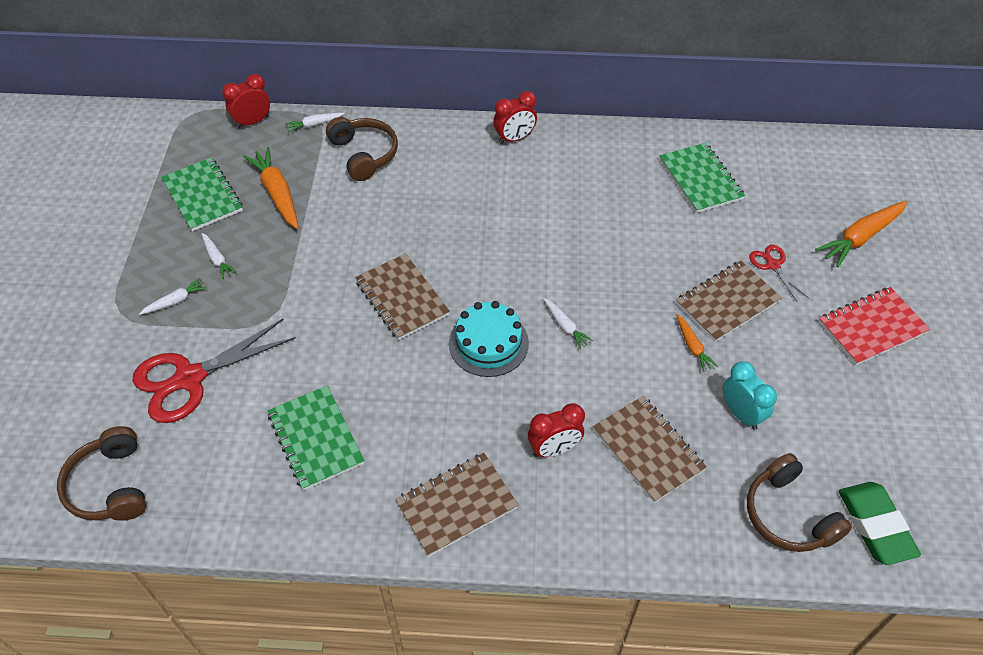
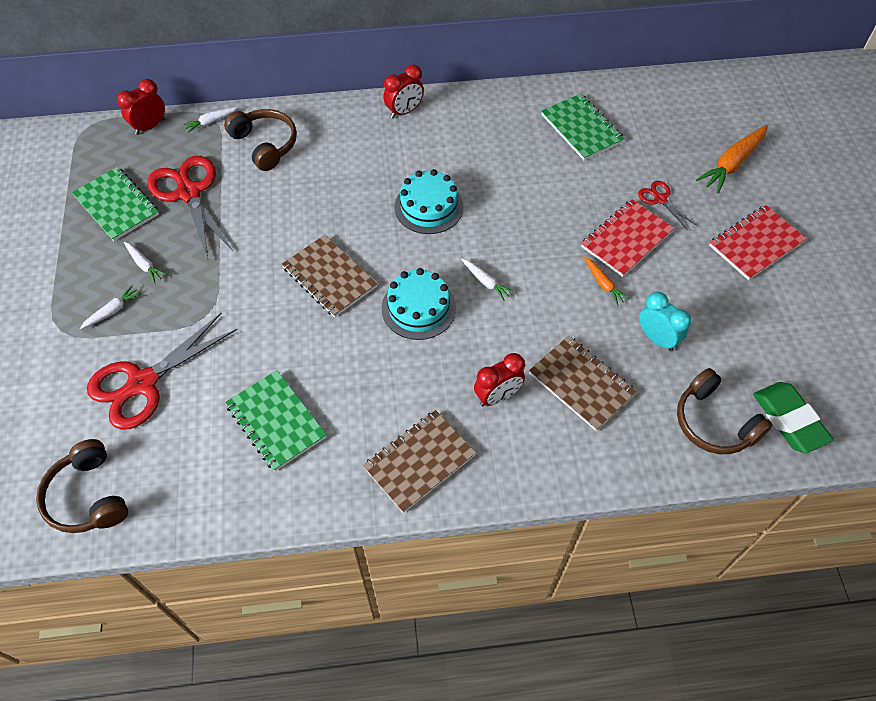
camera: 10 degrees left, 5 degrees up
orange carrot [243,147,299,229] -> red scissors [147,156,234,259]
brown notebook [676,261,782,342] -> red notebook [581,199,674,277]
none -> turquoise cake [394,169,464,234]

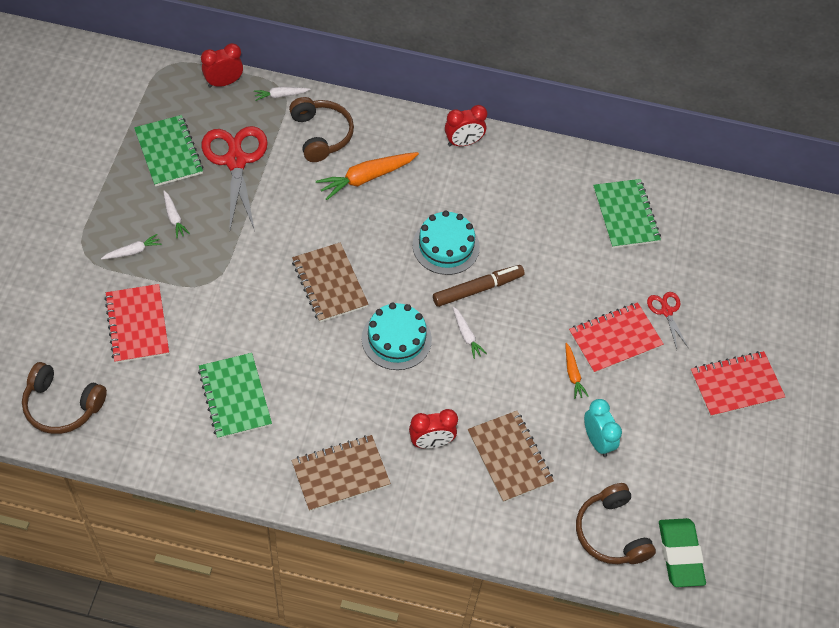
camera: 15 degrees right, 0 degrees up
brown headphones [36,439,128,533] -> brown headphones turned 60 degrees counterclockwise [22,362,107,434]
red scissors [87,313,237,429] -> red notebook [104,284,169,363]
orange carrot [696,125,768,194] -> orange carrot moved to [316,152,419,200]
none -> brown marker [433,265,525,307]

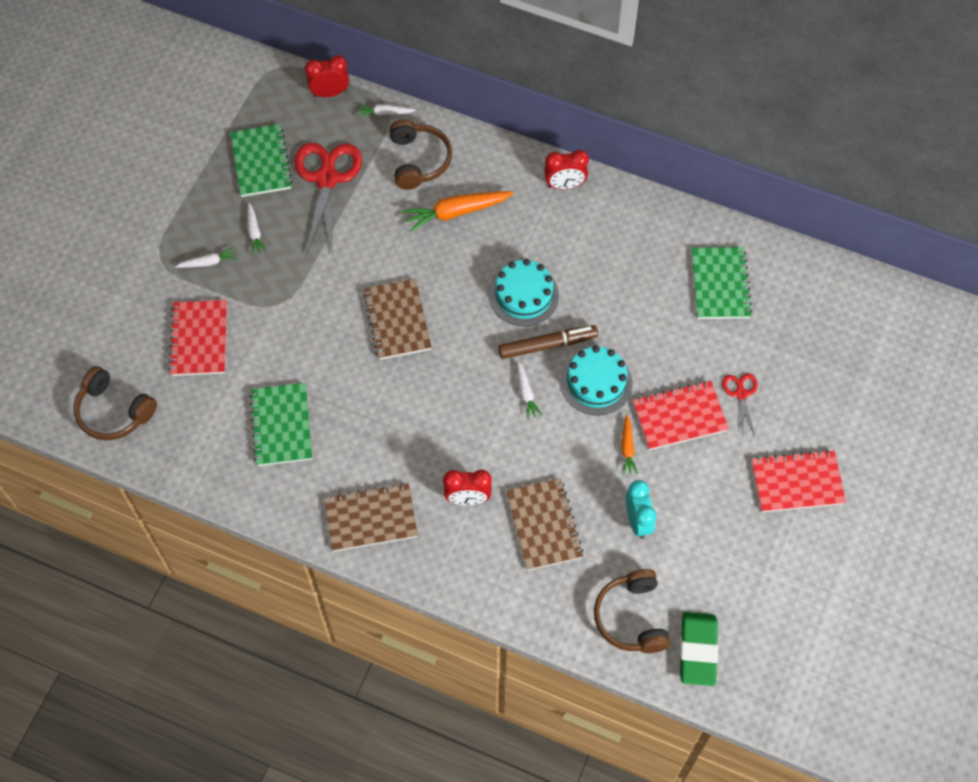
camera: 15 degrees right, 5 degrees up
turquoise cake [362,303,432,370] -> turquoise cake moved to [561,346,632,415]

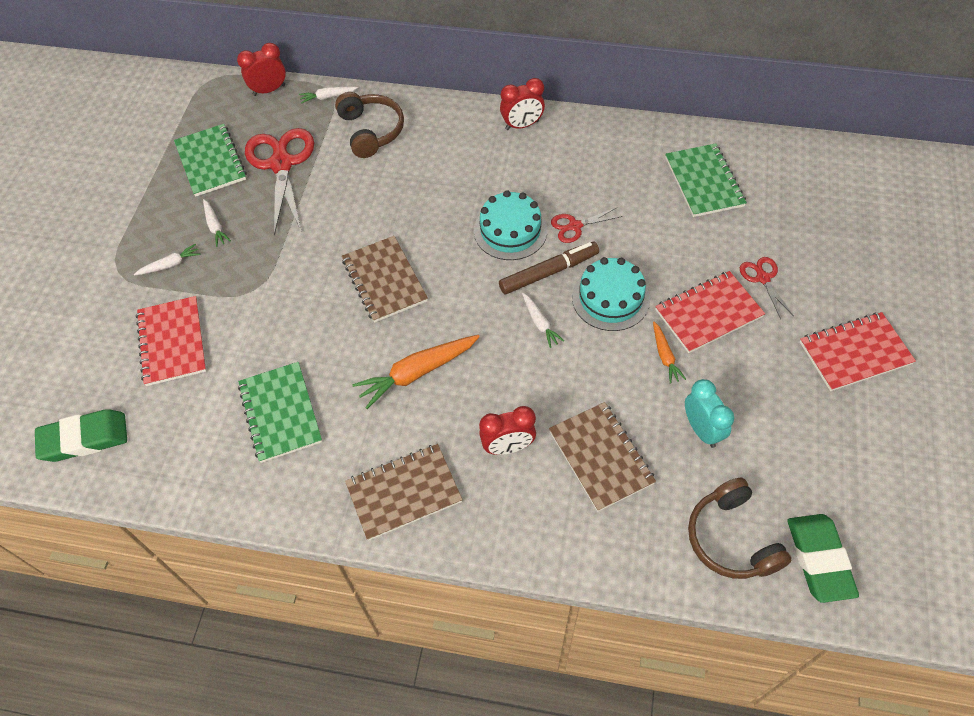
camera: 10 degrees left, 5 degrees down
brown headphones [74,366,157,440] -> green eraser [35,409,127,462]
orange carrot [402,191,514,232] -> orange carrot moved to [352,335,480,409]
none -> red scissors [551,207,623,243]

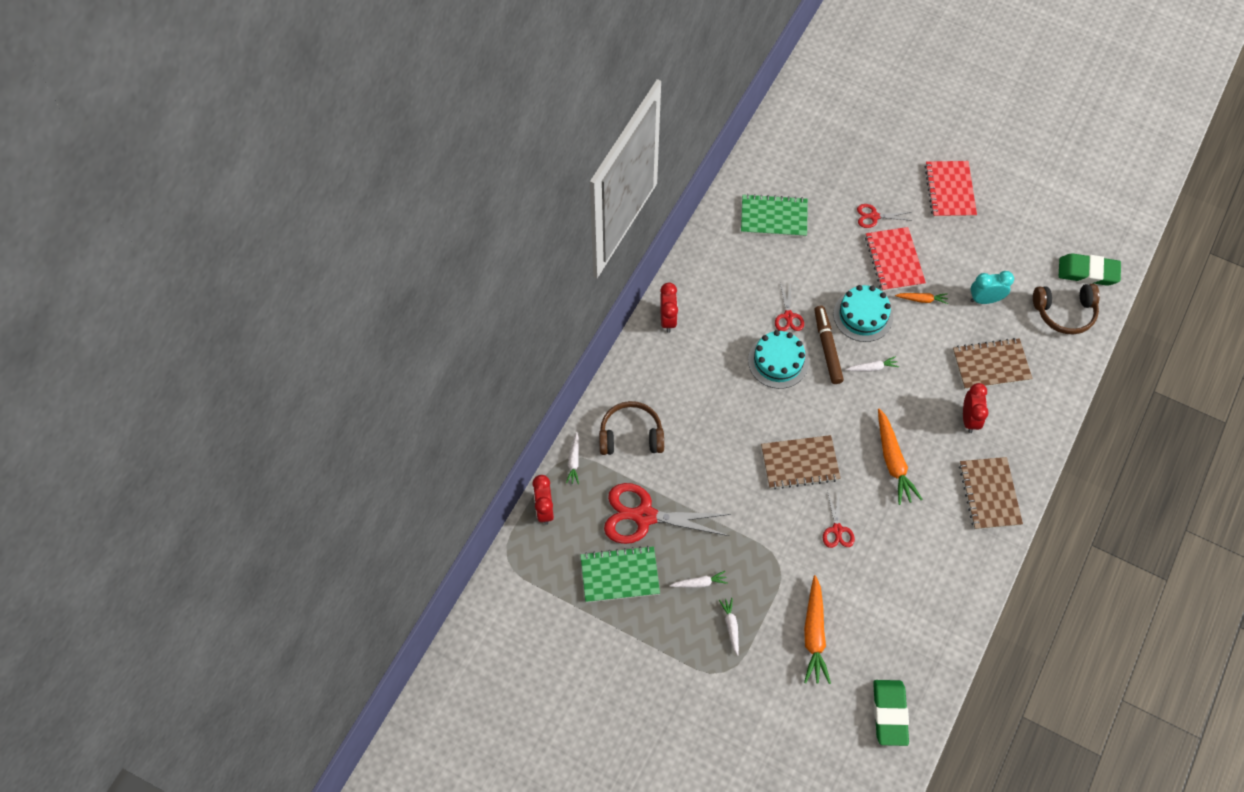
camera: 75 degrees left, 5 degrees up
red notebook [136,296,207,386] -> orange carrot [804,575,831,684]
green notebook [238,362,322,463] -> none
none -> red scissors [823,490,855,548]

